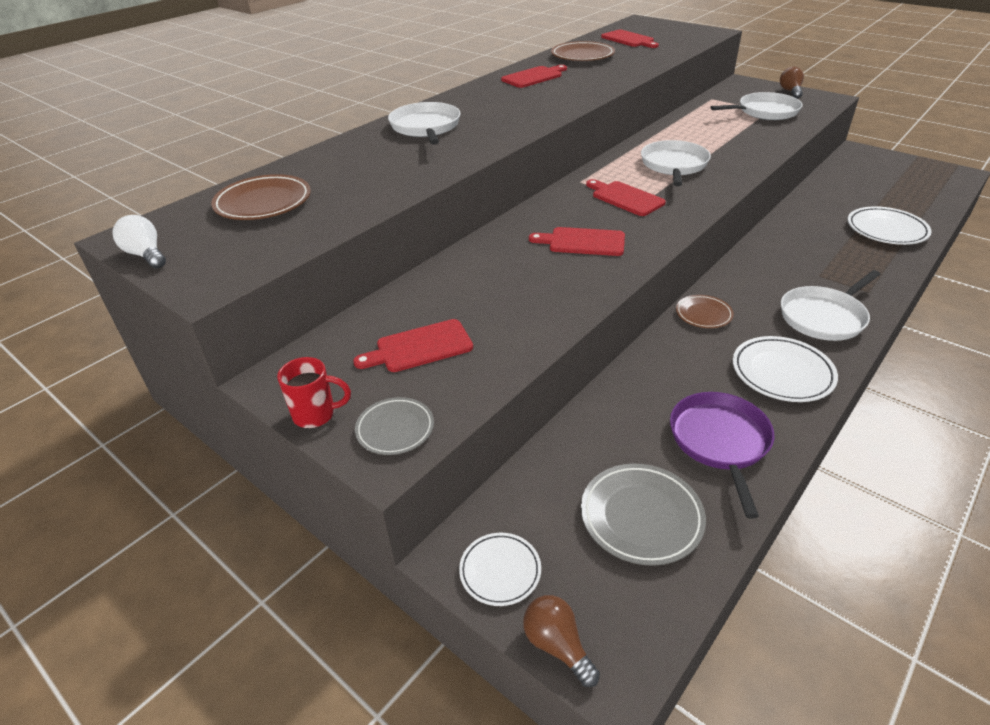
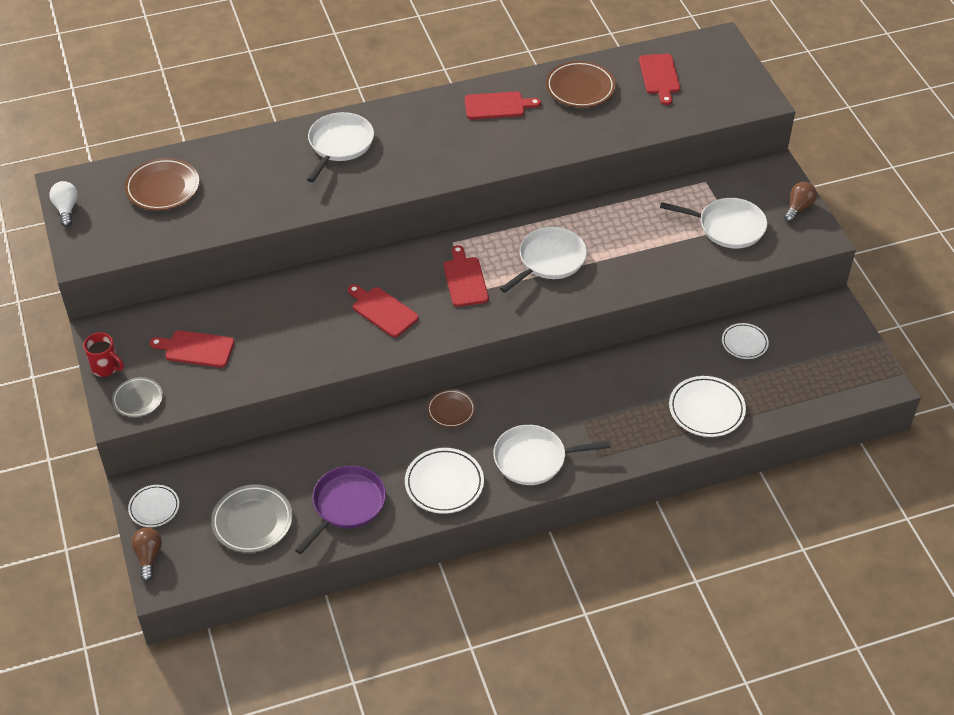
camera: 30 degrees right, 10 degrees up
none -> white plate [722,323,769,359]

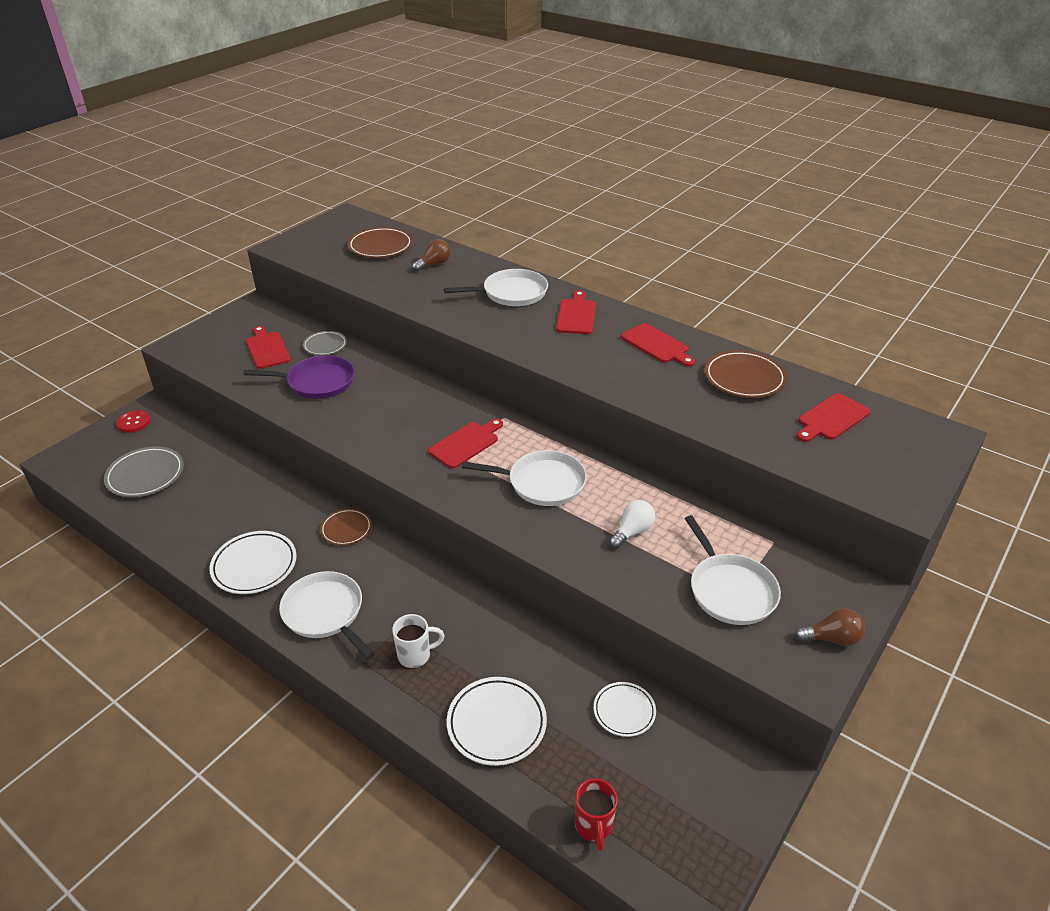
camera: 55 degrees right, 10 degrees down
white light bulb [49,181,78,227] -> white light bulb moved to [609,500,655,548]
red mug [83,332,124,377] -> red mug moved to [575,778,618,851]
grey plate [112,377,163,417] -> grey plate moved to [303,331,347,355]
white plate [128,485,179,527] -> red button [116,410,150,433]
brown light bulb [131,527,162,581] -> brown light bulb moved to [412,239,451,271]
purple pan [295,466,386,554] -> purple pan moved to [244,355,355,399]
red cutting board [348,284,419,337] -> red cutting board moved to [556,290,596,334]
none -> white mug [392,614,445,668]

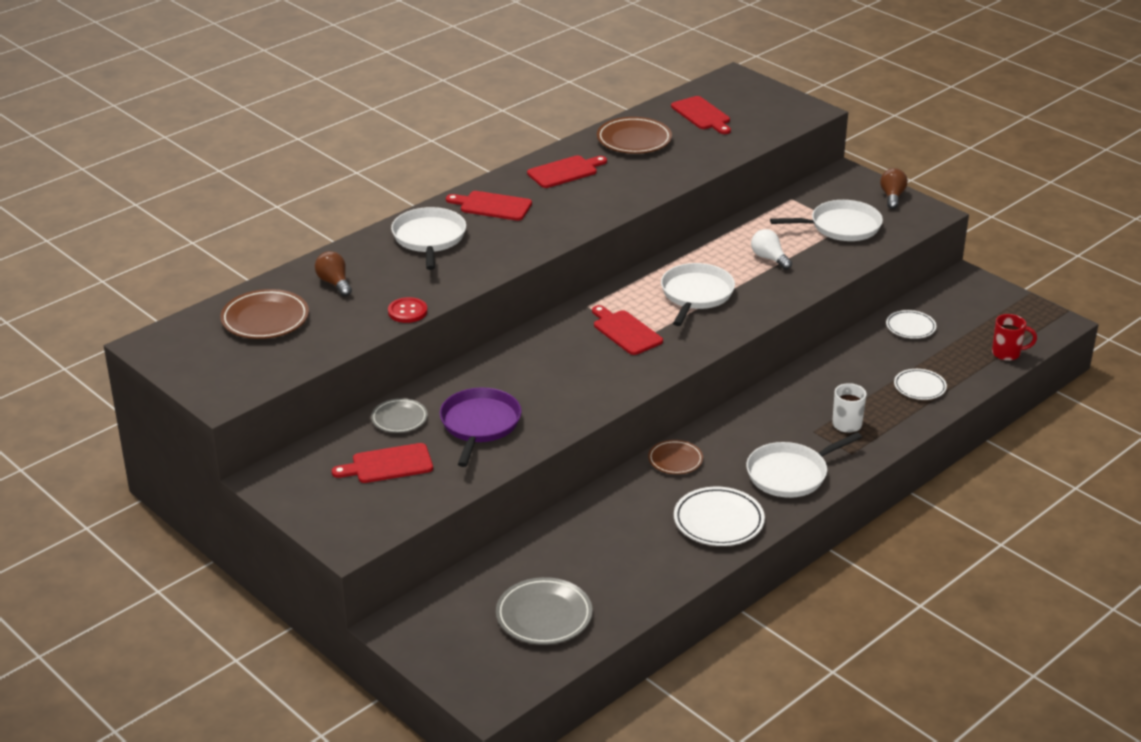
camera: 80 degrees left, 5 degrees down
red button [116,410,150,433] -> red button moved to [388,297,428,323]
white plate [447,677,547,766] -> white plate [894,369,947,400], size x0.63

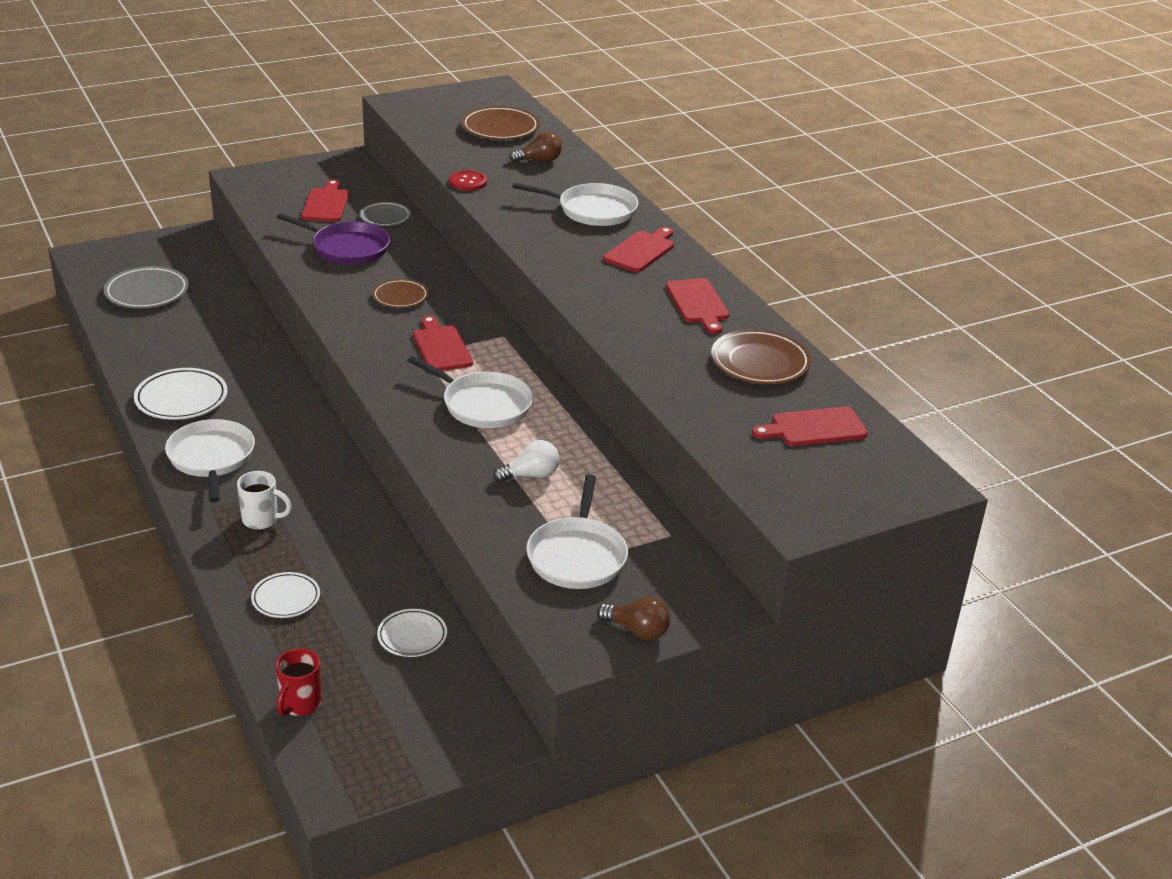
camera: 105 degrees right, 0 degrees up
red cutting board [592,305,663,355] -> red cutting board turned 90 degrees counterclockwise [413,316,473,371]
brown plate [648,440,703,474] -> brown plate moved to [373,279,428,308]

